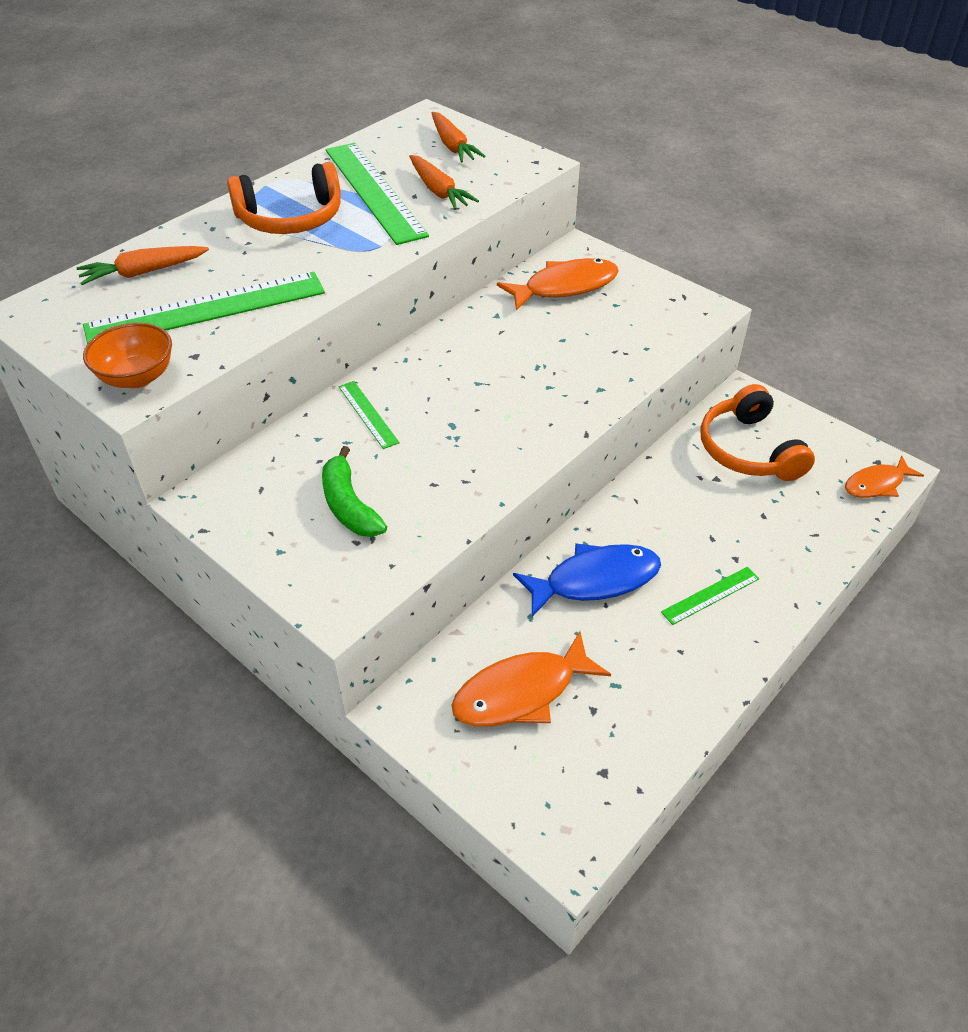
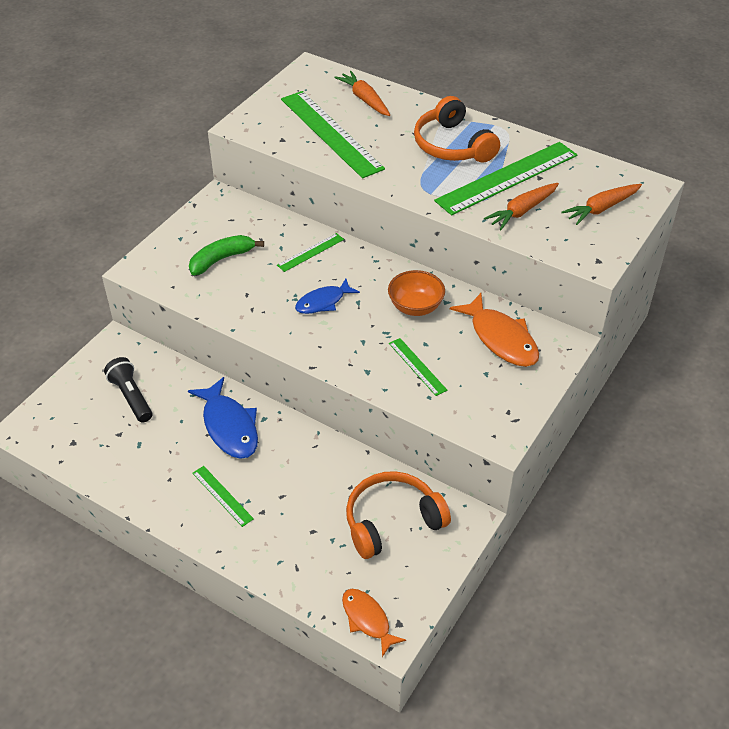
camera: 80 degrees right, 0 degrees up
orange bowl [83,323,172,388] -> orange bowl moved to [388,270,445,316]
orange fish [451,632,611,726] -> black flashlight [104,357,152,423]
none -> blue fish [295,279,360,314]
none -> green ruler [389,338,447,396]

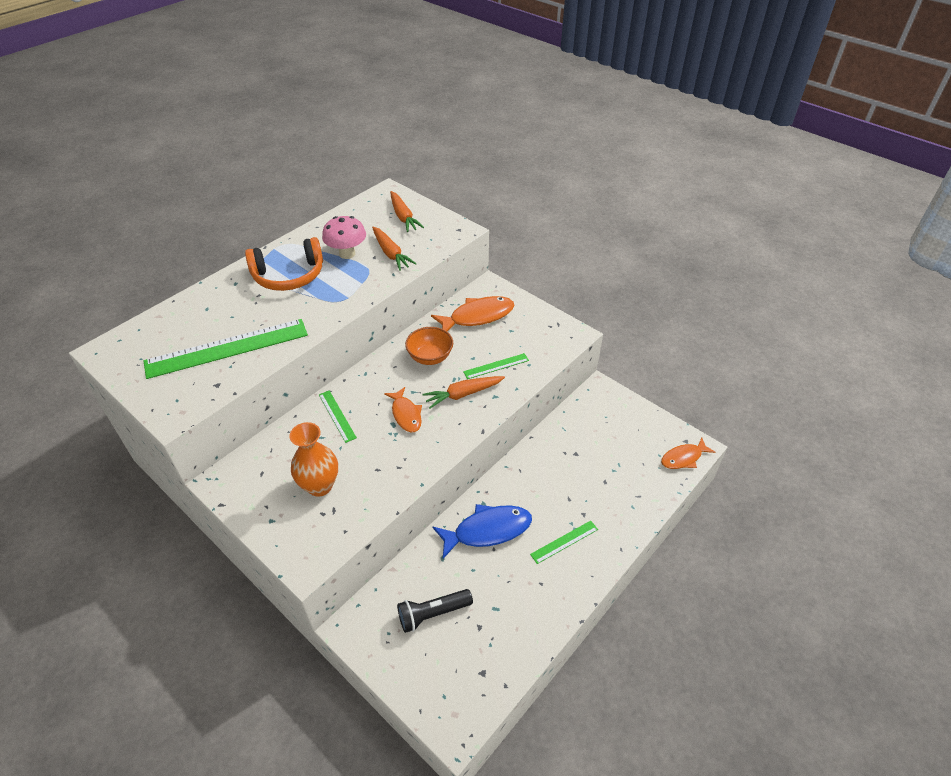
camera: 80 degrees left, 0 degrees up
green banana [189,235,264,276] -> orange vase [289,422,338,497]
blue fish [295,279,360,314] -> orange fish [384,387,422,432]
orange carrot [334,71,390,116] -> orange carrot moved to [422,376,505,409]
orange headphones [346,471,451,559] -> none
green ruler [434,142,577,215] -> pink mushroom [322,216,366,259]

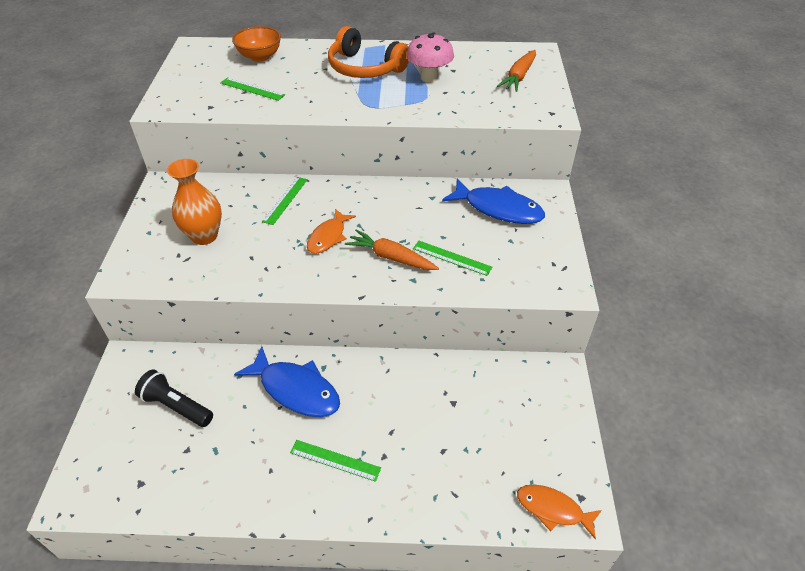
camera: 50 degrees right, 0 degrees up
green ruler [144,319,308,379] -> green ruler [220,77,285,101], size x0.47
orange carrot [372,227,417,271] -> none
orange bowl [405,327,453,365] -> orange bowl moved to [232,26,281,62]
orange fish [431,296,514,331] -> blue fish [442,179,545,224]

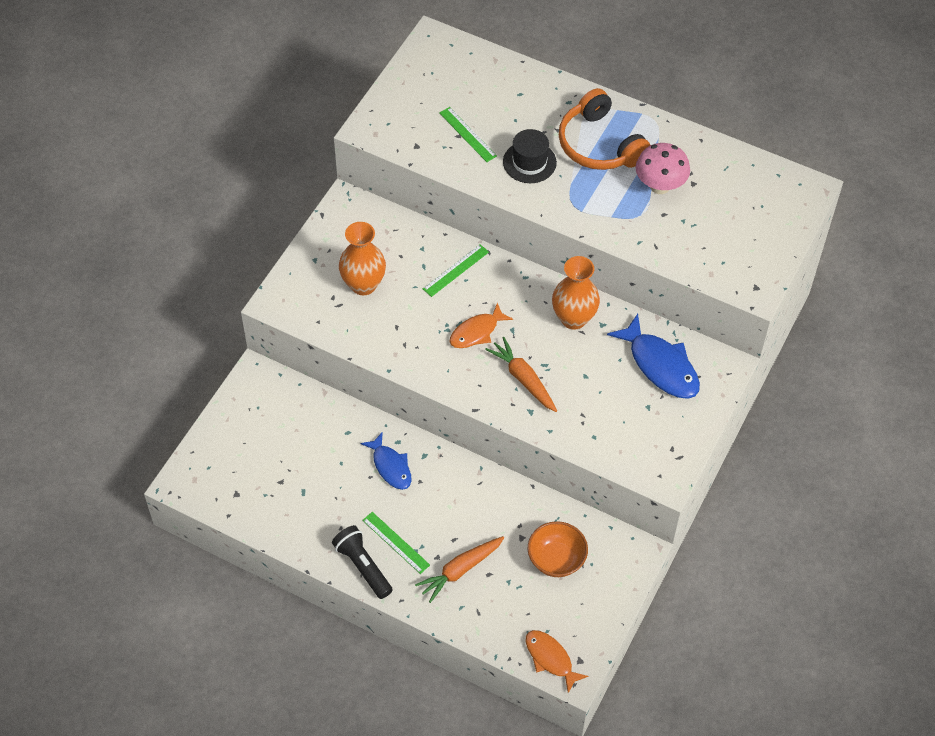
camera: 25 degrees right, 10 degrees up
black flashlight [135,370,213,427] -> black flashlight moved to [332,525,393,599]
orange bowl [232,26,281,62] -> orange bowl moved to [528,521,588,577]
blue fish [234,346,340,417] -> blue fish [360,432,412,490], size x0.63
green ruler [413,241,492,276] -> none
orange carrot [497,50,536,92] -> orange carrot moved to [415,536,504,603]
none -> black hat [503,129,557,183]
none -> orange vase [552,256,600,330]

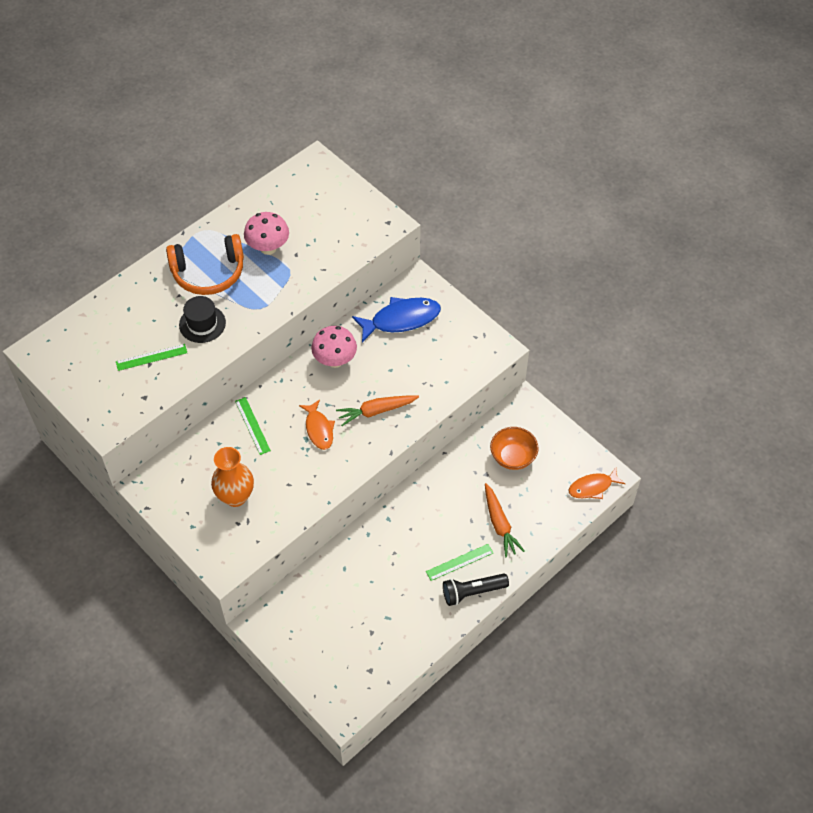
camera: 70 degrees left, 0 degrees up
blue fish [360,432,412,490] -> none
orange vase [552,256,600,330] -> pink mushroom [311,326,357,368]

